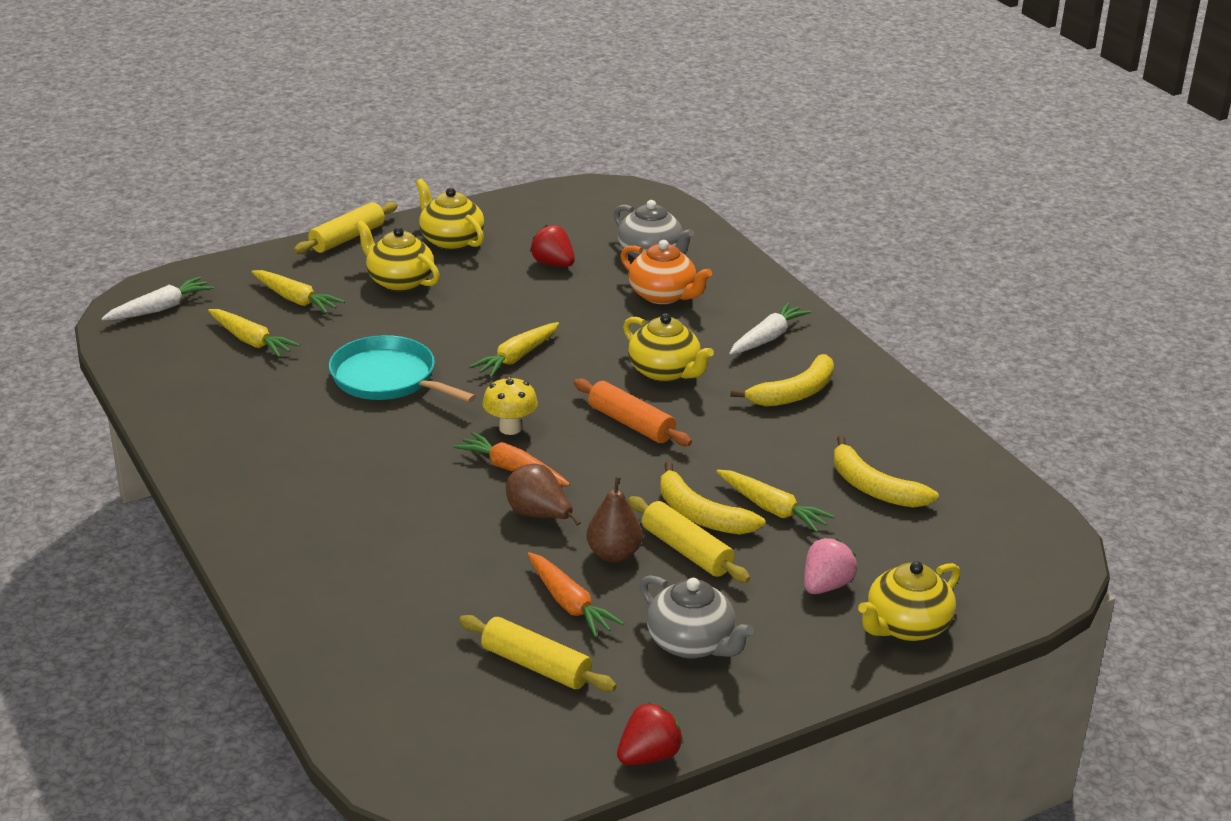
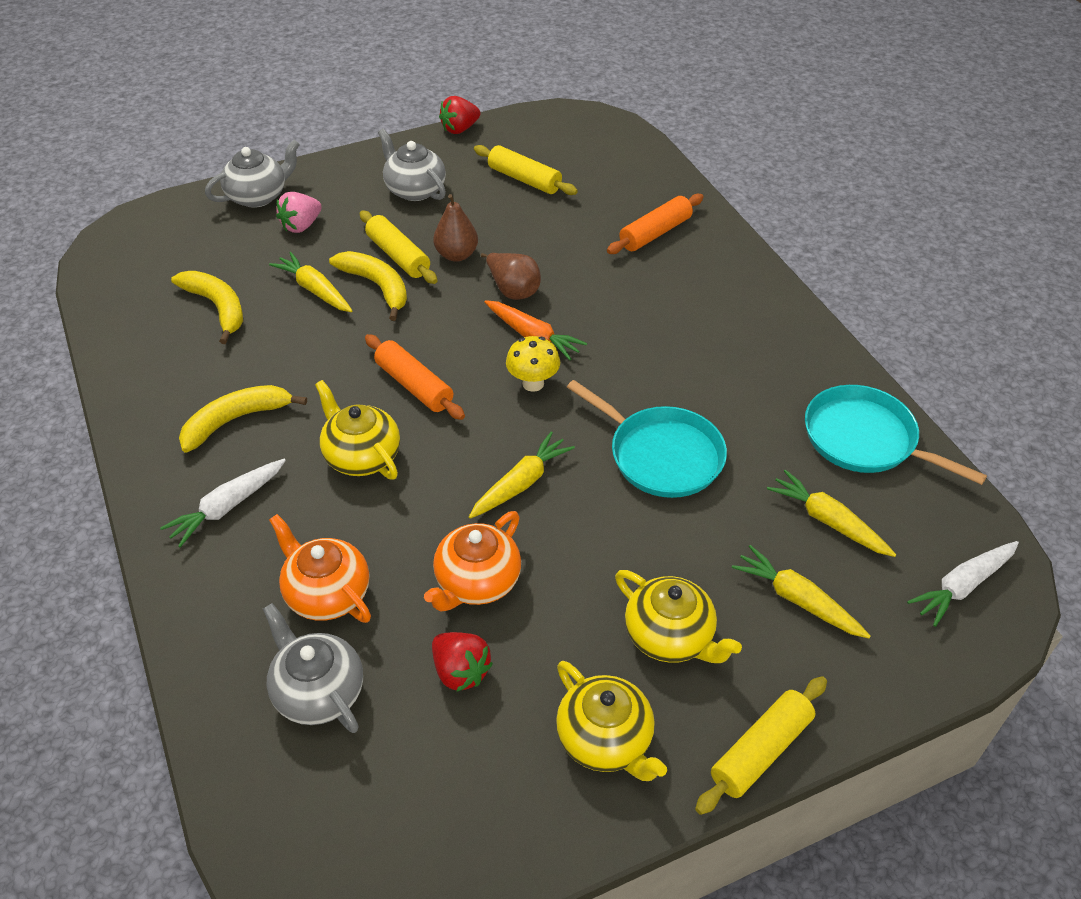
camera: 175 degrees left, 15 degrees up
orange carrot [527,552,624,638] -> none
yellow teapot [858,561,960,641] -> grey teapot [205,140,300,208]
none -> orange teapot [424,511,521,612]
none -> orange rolling pin [607,194,704,254]
none -> turquoise pan [805,385,987,485]

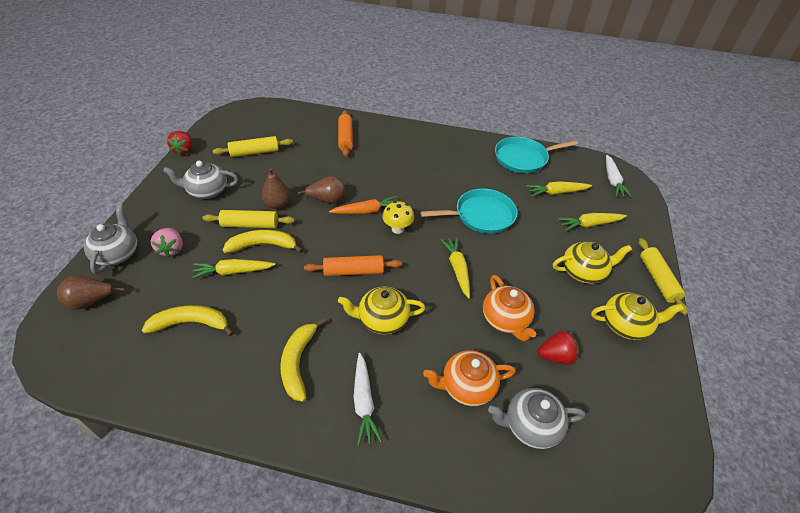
camera: 55 degrees left, 0 degrees up
none -> brown pear [57,275,124,310]

